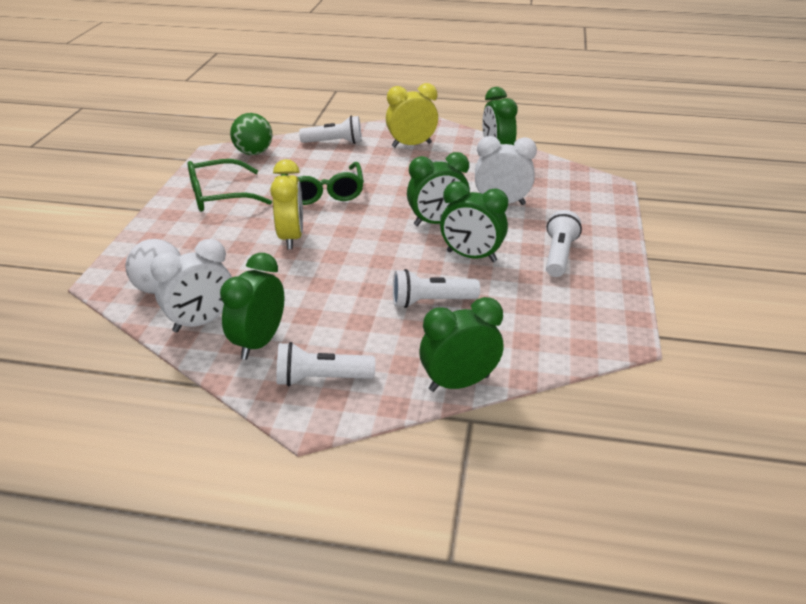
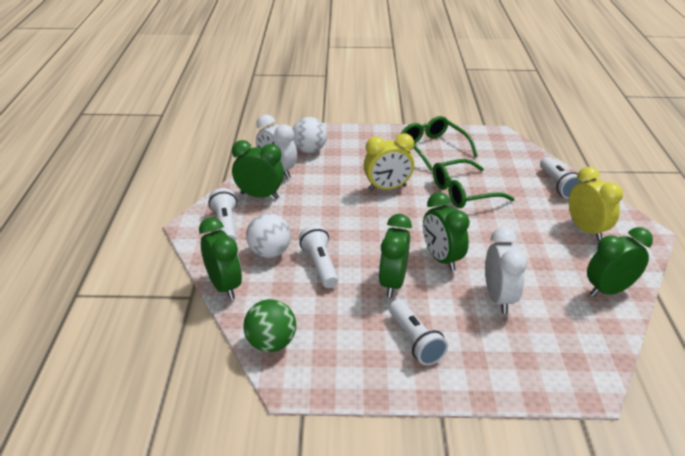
camera: 80 degrees right, 0 degrees up
green ball [230,113,272,155] -> green ball moved to [243,299,296,352]
white flashlight [546,210,582,277] -> white flashlight turned 60 degrees clockwise [389,300,448,365]
none -> white ball [246,213,291,258]

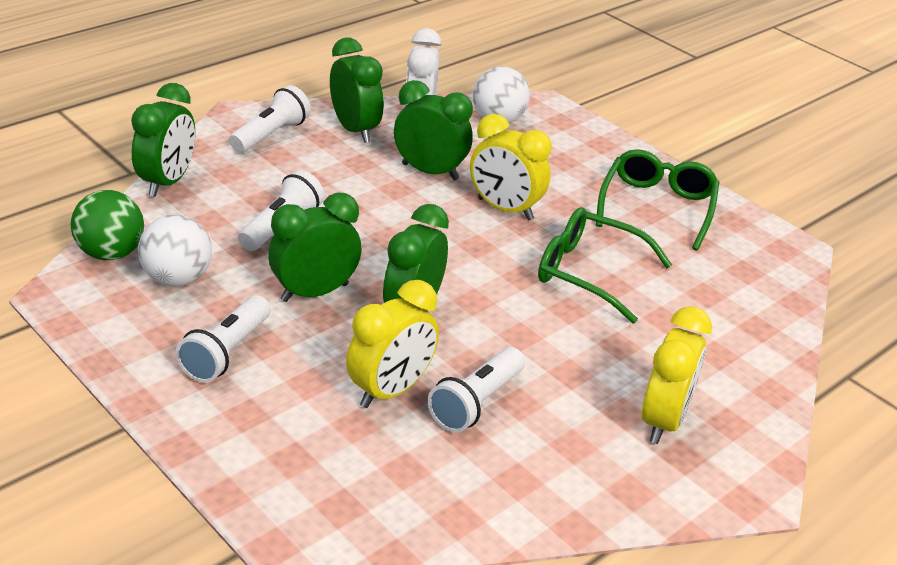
camera: 45 degrees right, 0 degrees up
white ball [246,213,291,258] -> white ball moved to [138,214,212,286]
white clock [485,227,527,314] -> yellow clock [346,280,439,408]
white flashlight [540,157,584,199] -> white flashlight moved to [428,347,525,433]
green clock [587,227,653,297] -> green clock moved to [394,80,473,181]

